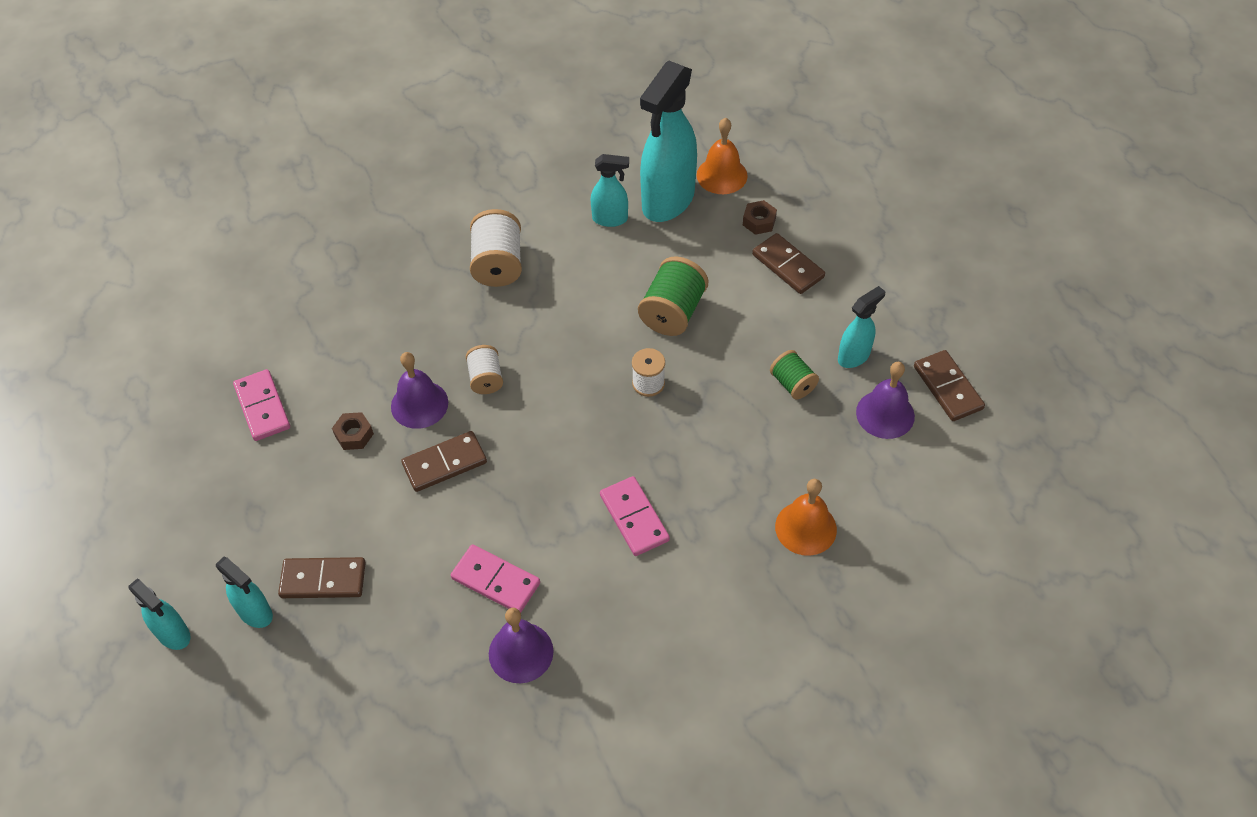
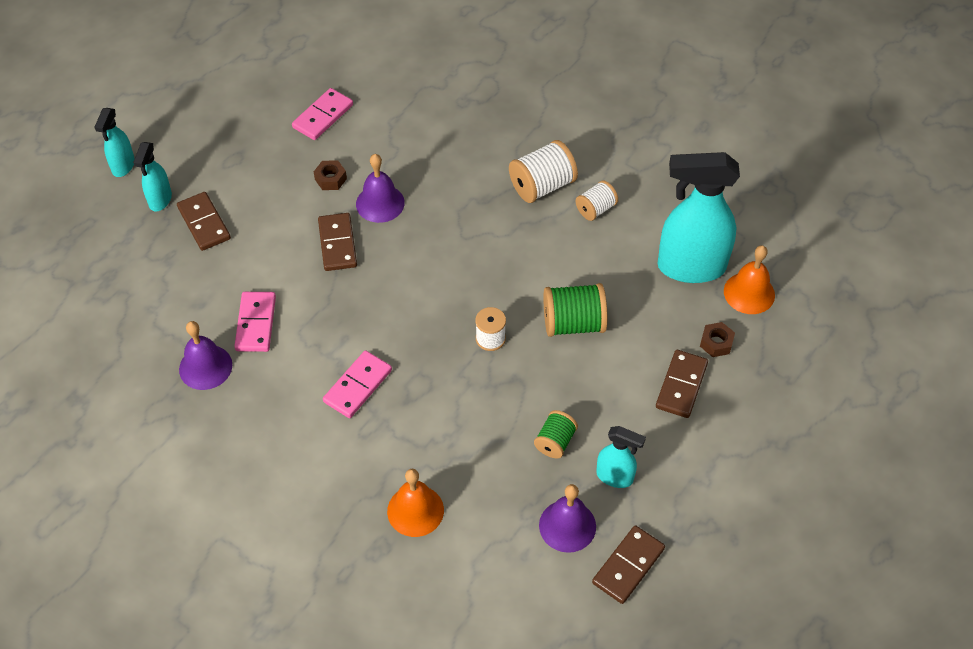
camera: 60 degrees right, 0 degrees up
brown domino [401,431,487,492] -> brown domino turned 45 degrees clockwise [318,213,357,271]
white spool [466,345,503,394] -> white spool moved to [576,180,618,221]
turquoise spray bottle [591,154,629,227] -> none

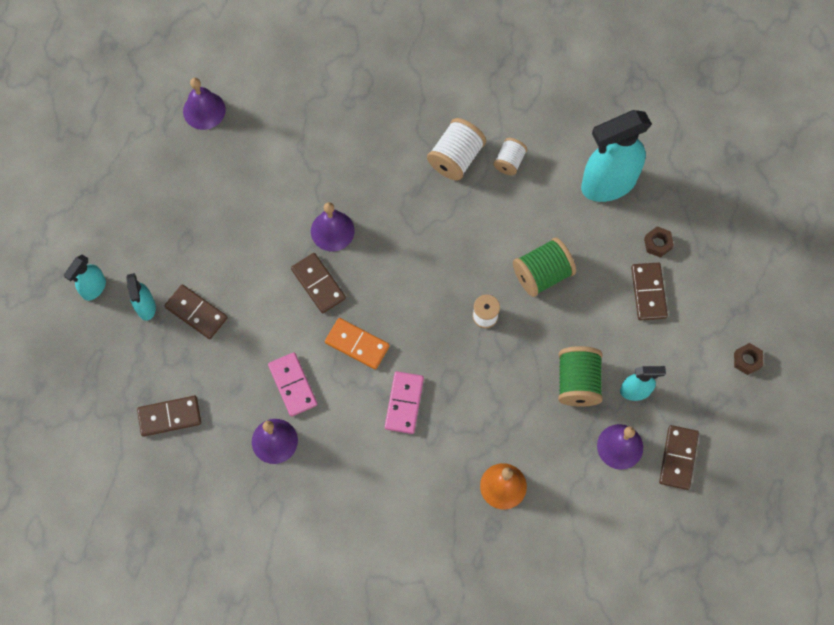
camera: 25 degrees left, 15 degrees up
turquoise spray bottle [94,108,135,177] -> turquoise spray bottle turned 45 degrees clockwise [64,255,106,301]
pink domino [292,88,353,140] -> none
brown nut [314,160,347,190] -> brown nut moved to [734,343,763,375]
green spool [534,410,578,458] -> green spool [558,346,603,407], size x1.64
orange bell [724,245,775,314] -> none
none -> brown domino [137,396,201,437]
none -> purple bell [183,78,226,130]
none -> orange domino [325,318,390,369]

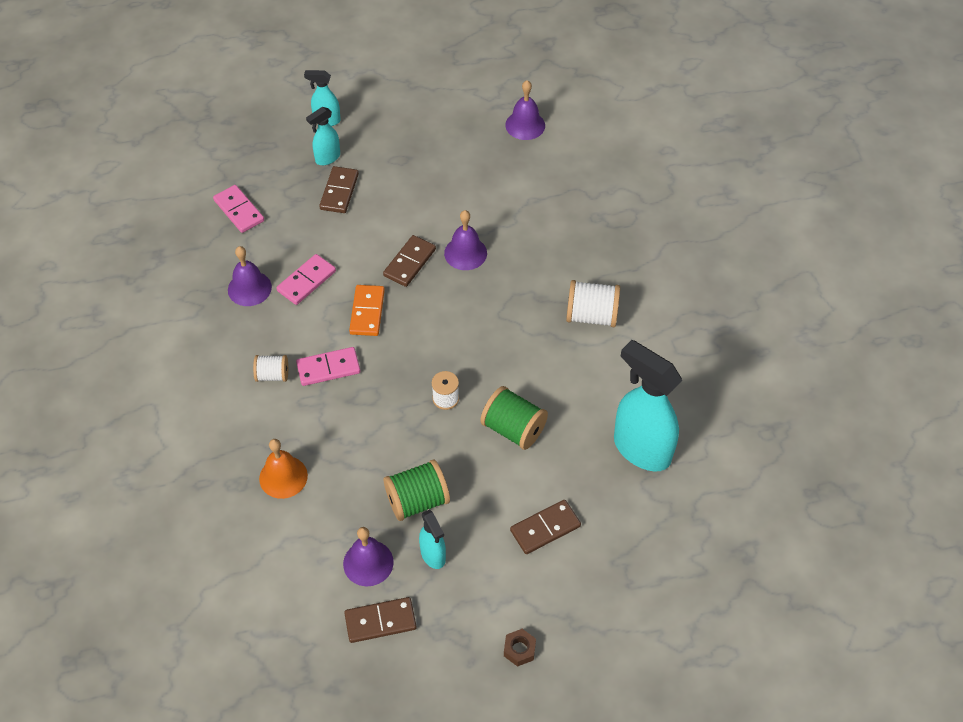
camera: 65 degrees right, 15 degrees down
brown domino [137,396,201,437] -> pink domino [213,185,264,233]
white spool [493,138,527,175] -> white spool moved to [253,355,288,382]
brown nut [644,226,674,258] -> none

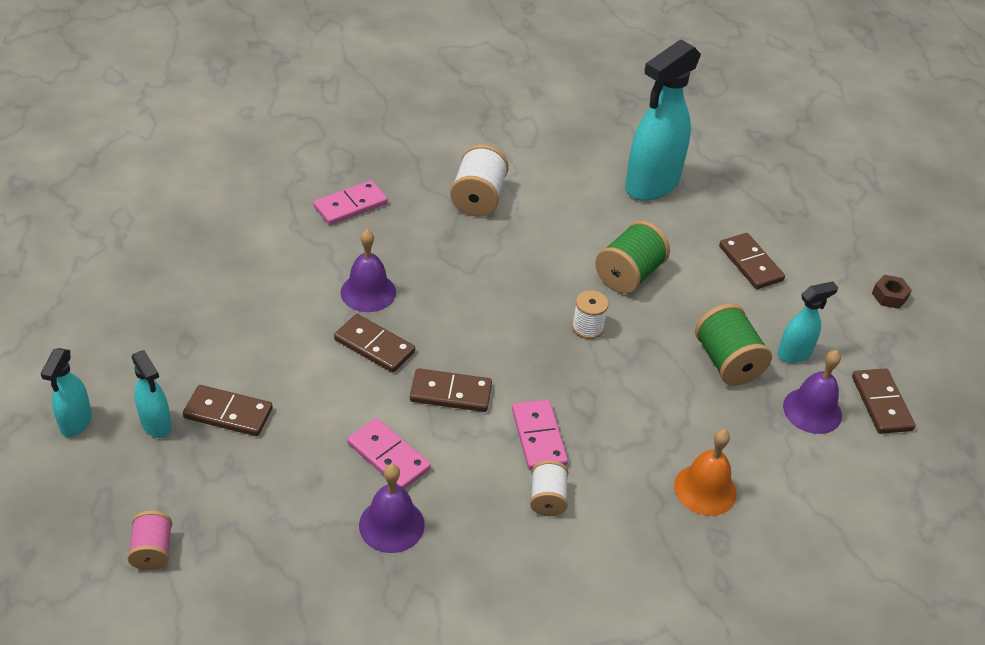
camera: 90 degrees left, 10 degrees down
pink domino [213,185,264,233] -> pink domino moved to [313,180,388,225]
orange domino [349,285,385,336] -> brown domino [410,368,492,412]
purple bell [505,80,545,140] -> none
none -> pink spool [127,511,172,570]

